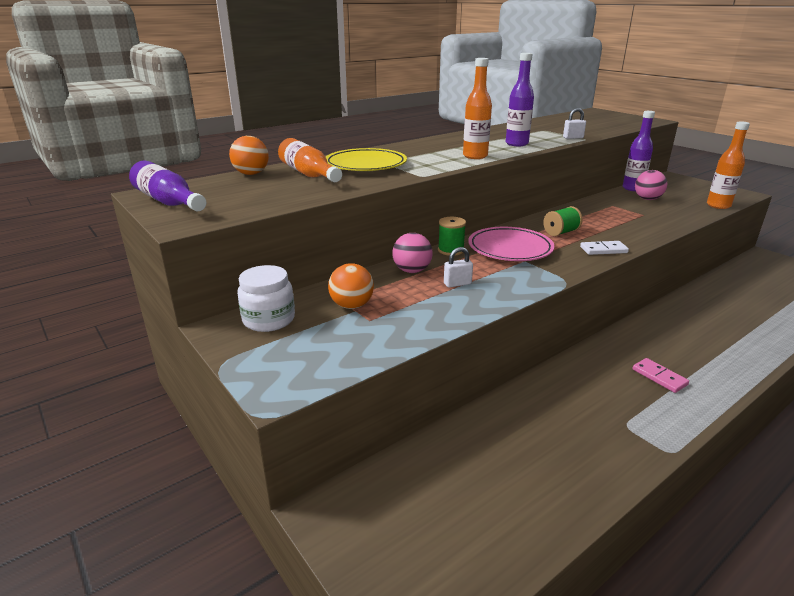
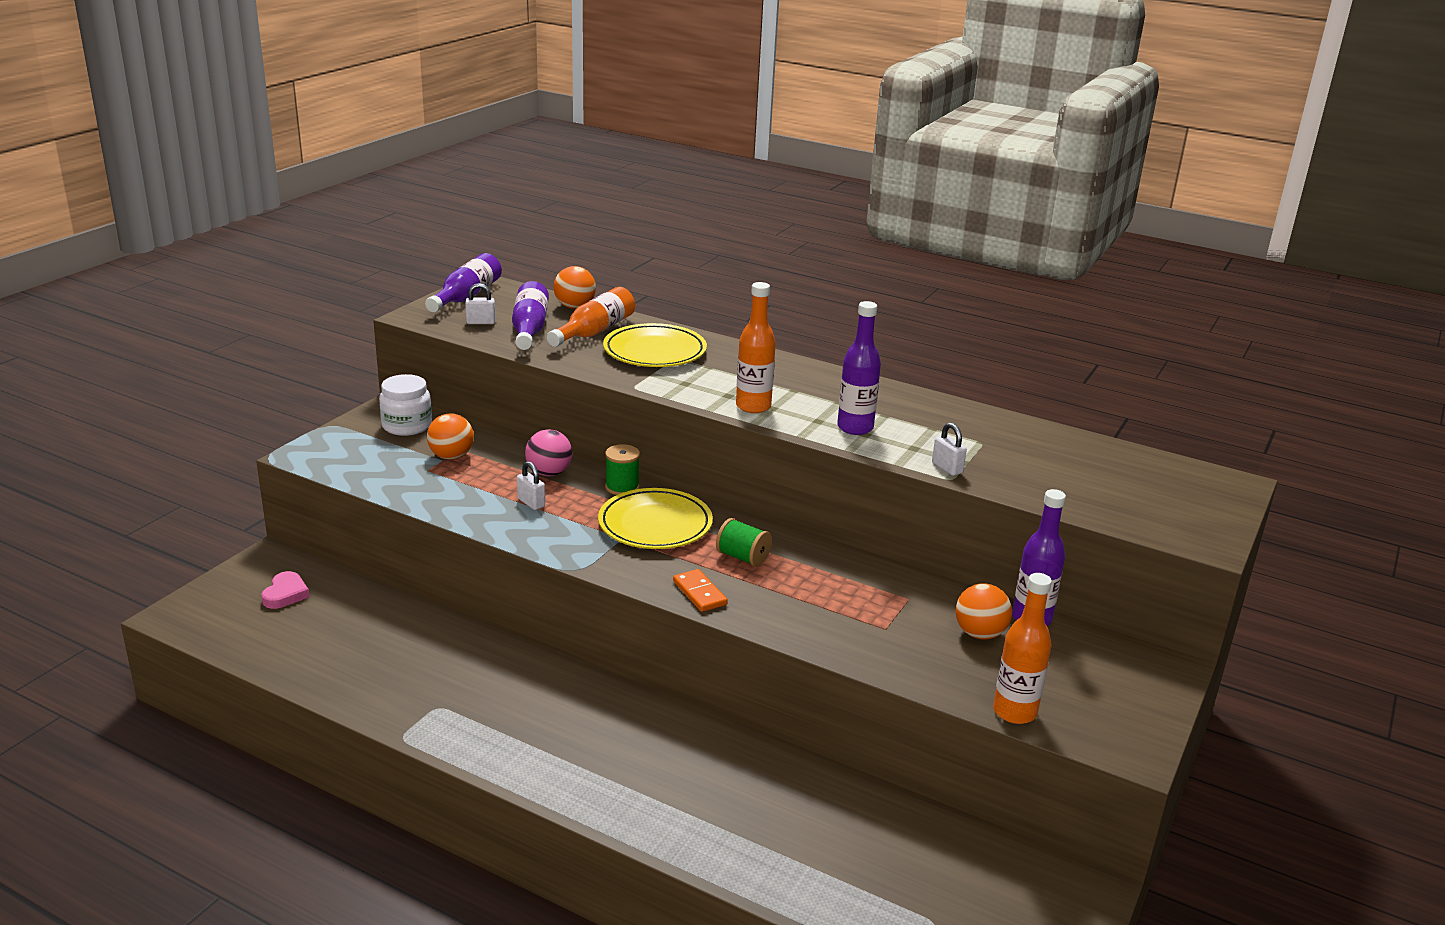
camera: 65 degrees right, 0 degrees up
pink plate [468,227,554,261] -> yellow plate [598,488,713,549]
white domino [580,241,629,255] -> orange domino [673,569,728,612]
pink domino [633,358,689,393] -> none
pink ball [635,170,667,200] -> orange ball [955,583,1012,640]
none -> pink heart [261,571,310,609]
none -> white padlock [465,283,495,324]
none -> purple bottle [512,281,549,350]

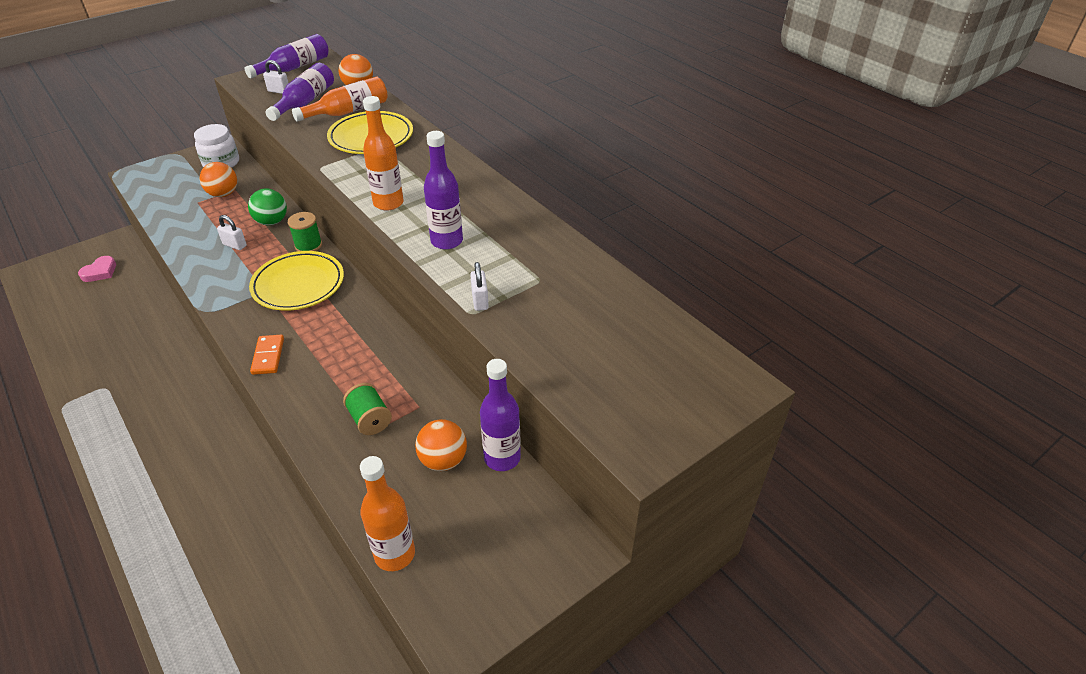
camera: 25 degrees right, 15 degrees up
white padlock [517,461,545,510] -> white padlock turned 45 degrees counterclockwise [217,215,247,250]
pink ball [525,429,572,476] -> green ball [248,188,287,226]
green spool [716,518,772,567] -> green spool moved to [343,383,392,435]

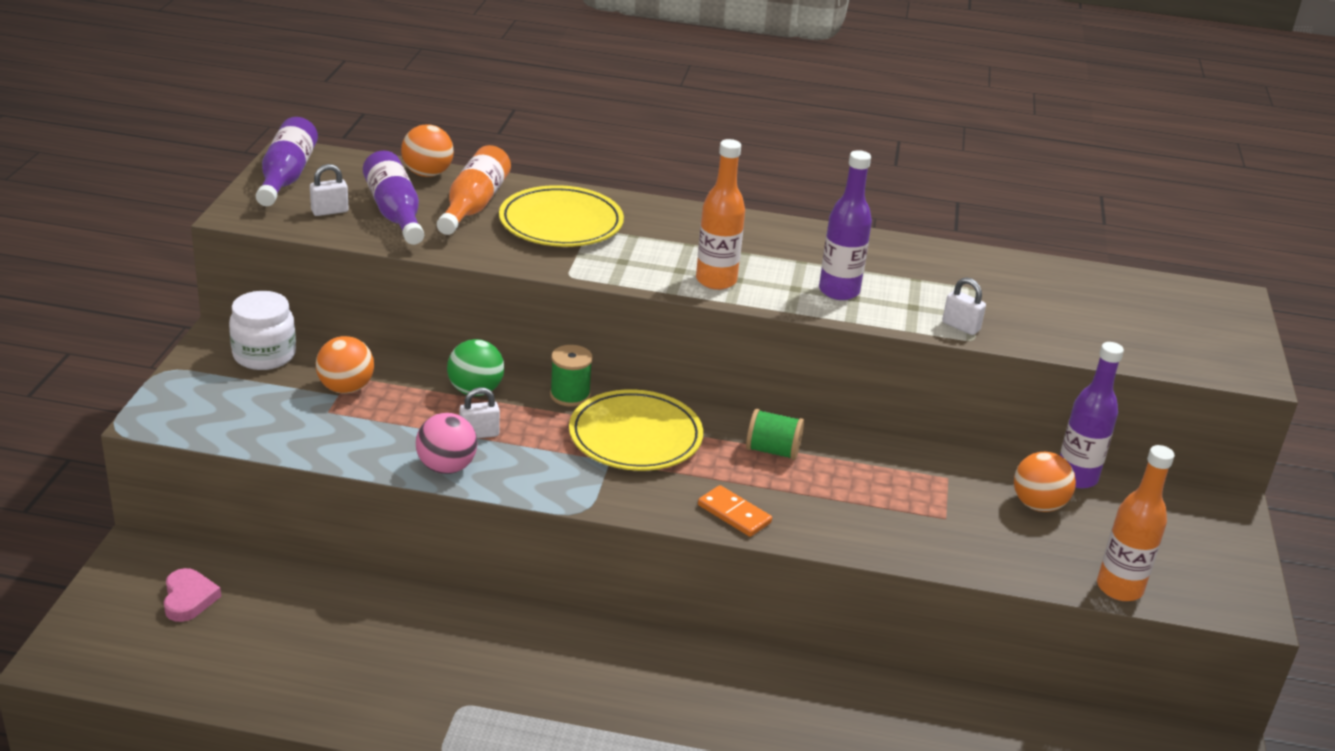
camera: 45 degrees left, 10 degrees down
green spool [343,383,392,435] -> green spool moved to [746,409,804,460]
none -> pink ball [416,413,477,474]

